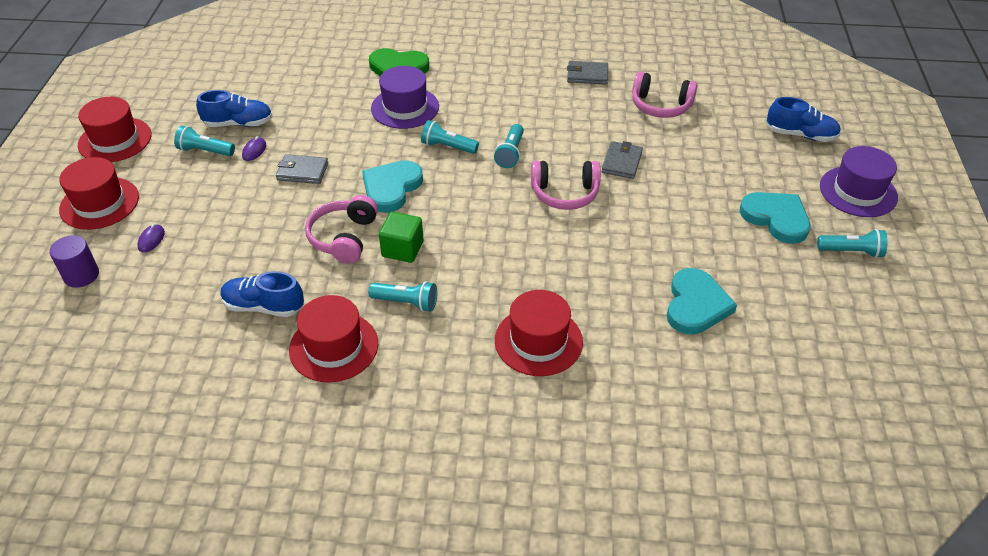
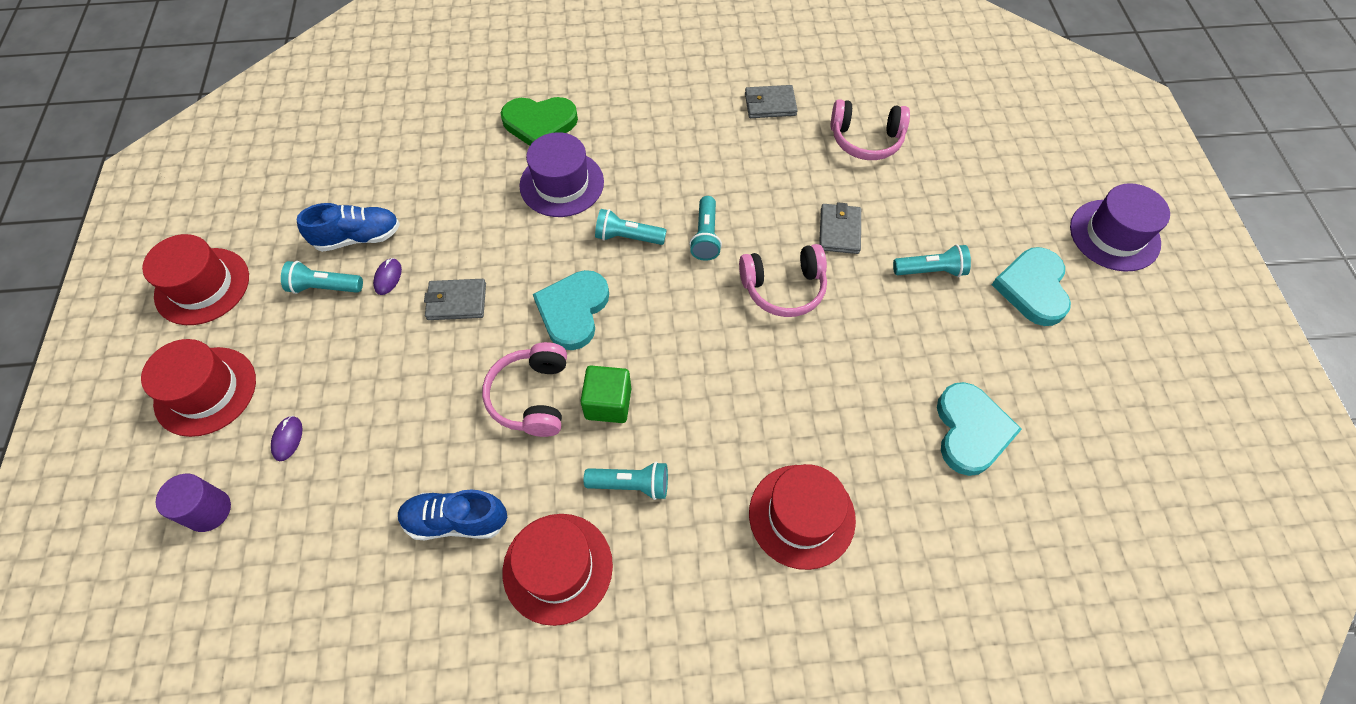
camera: 10 degrees left, 15 degrees up
turquoise heart [740,192,811,244] -> turquoise heart turned 120 degrees counterclockwise [992,247,1071,326]
blue shoe [767,97,841,142] -> none
turquoise flashlight [817,229,887,258] -> turquoise flashlight moved to [893,244,971,277]

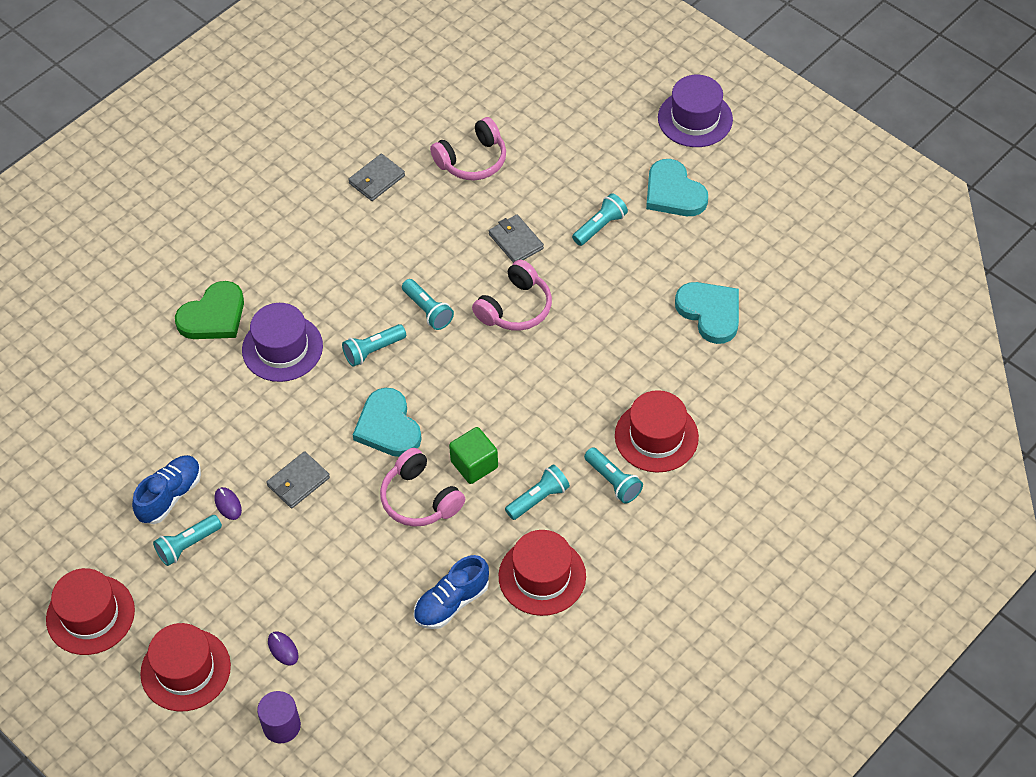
camera: 40 degrees left, 5 degrees down
none -> turquoise flashlight [584,447,643,504]

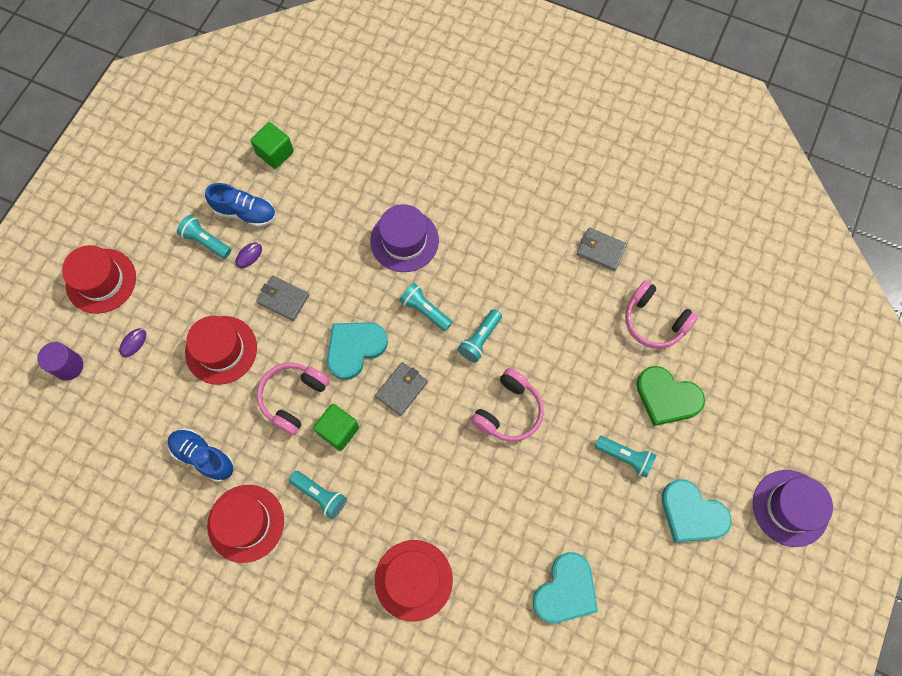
camera: 70 degrees right, 15 degrees up
red hat [46,568,135,655] -> red hat moved to [185,316,257,385]
green heart [175,281,244,339] -> green heart moved to [636,366,705,426]
pink headphones [472,260,552,331] -> pink headphones turned 75 degrees counterclockwise [471,368,544,442]
grey wallet [489,215,544,263] -> grey wallet moved to [375,362,428,416]
turquoise flashlight [584,447,643,504] -> none
turquoise heart [646,159,708,216] -> turquoise heart turned 90 degrees counterclockwise [662,479,732,543]
none -> green cube [251,122,294,169]

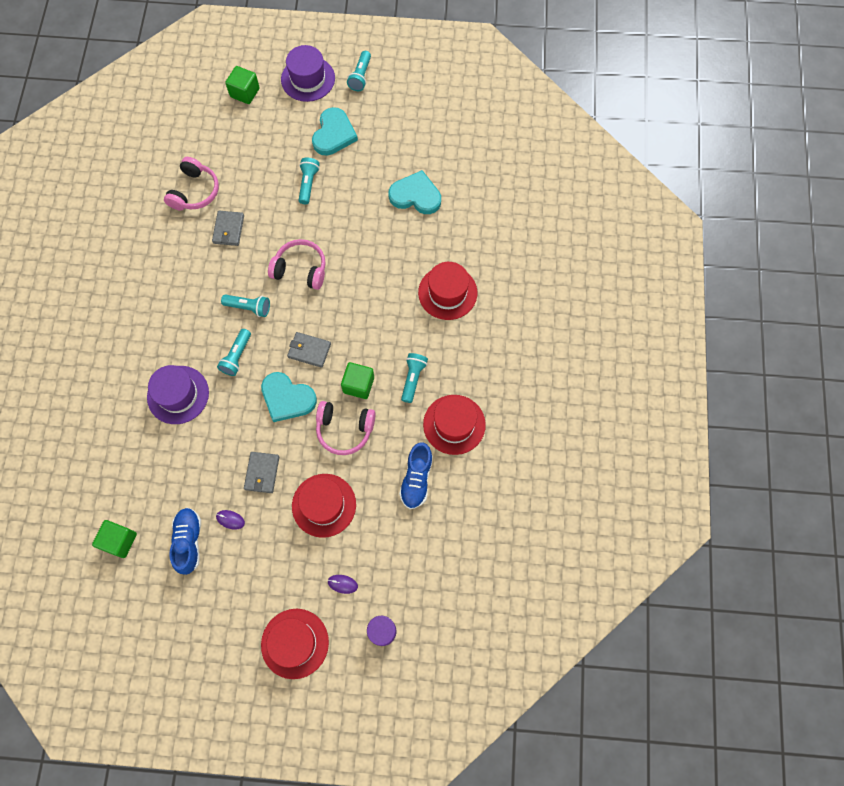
camera: 110 degrees left, 0 degrees up
turquoise flashlight [177,215,231,259] -> turquoise flashlight moved to [347,51,371,91]
grey wallet [576,228,627,271] -> grey wallet moved to [212,211,244,246]
green heart [636,366,705,426] -> none
none -> green cube [225,66,260,104]

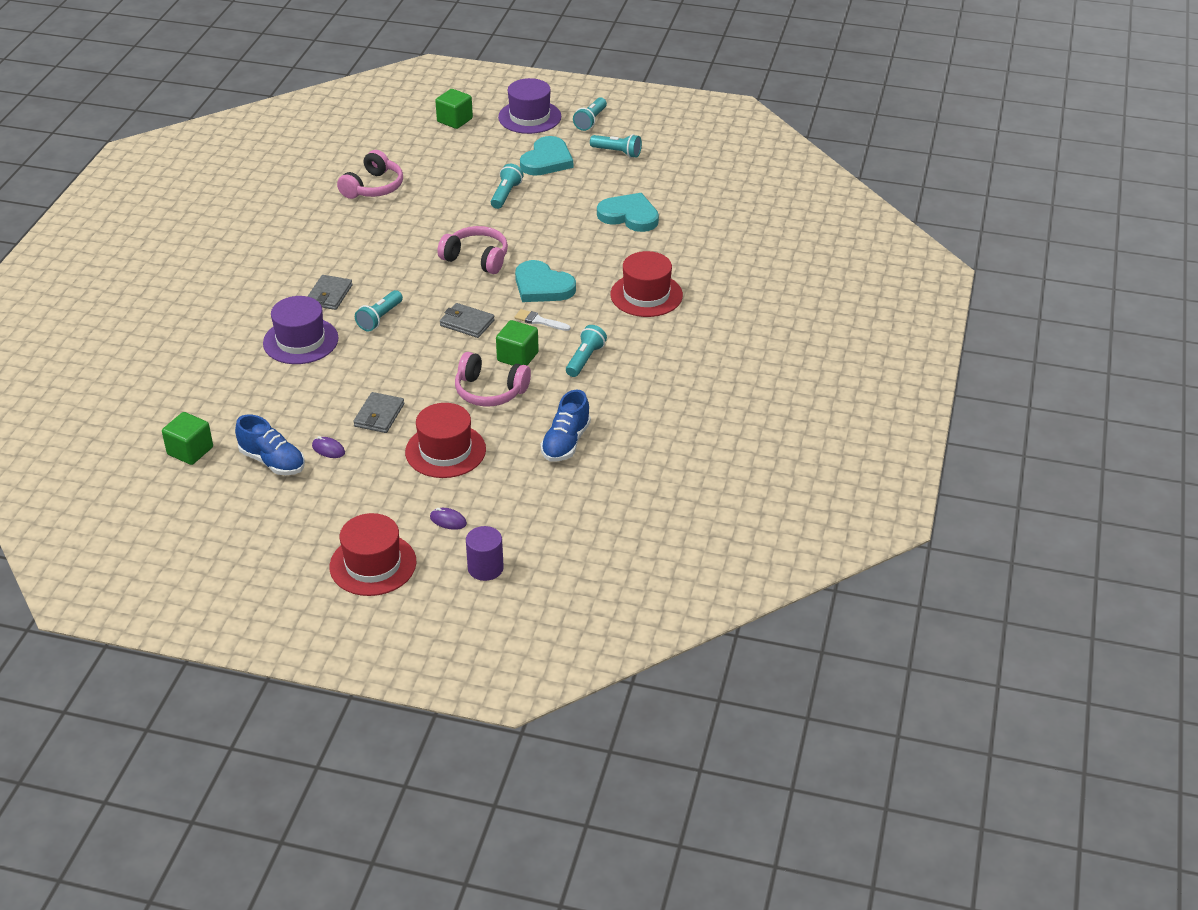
camera: 10 degrees right, 30 degrees down
blue shoe [169,508,201,575] -> blue shoe turned 120 degrees clockwise [235,415,305,475]
grey wallet [212,211,244,246] -> grey wallet moved to [307,275,353,310]
turquoise flashlight [221,295,270,317] -> turquoise flashlight moved to [590,134,642,158]
turquoise heart [261,372,317,422] -> turquoise heart moved to [515,260,576,302]
red hat [423,395,486,455] -> none
none -> white brush [514,309,571,331]

